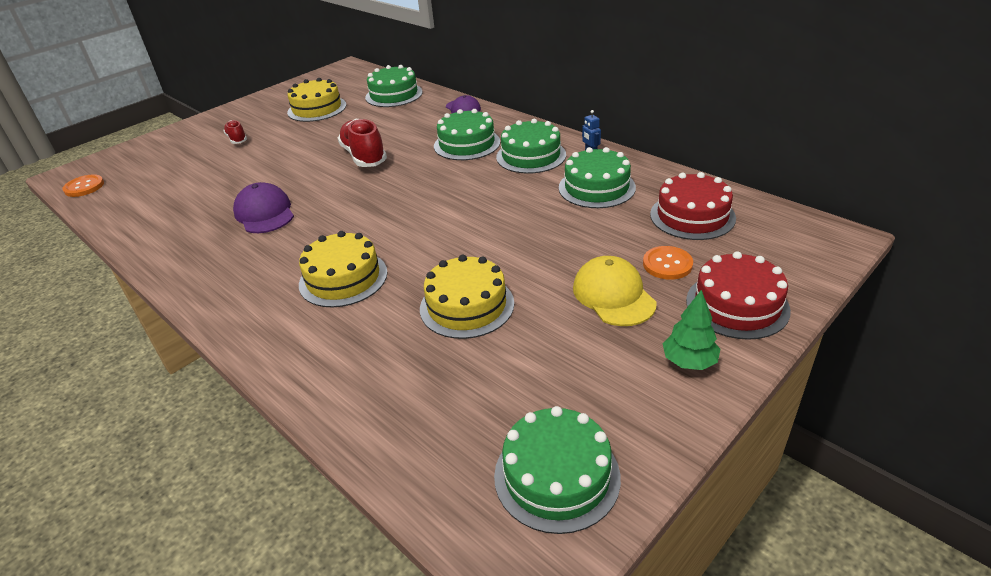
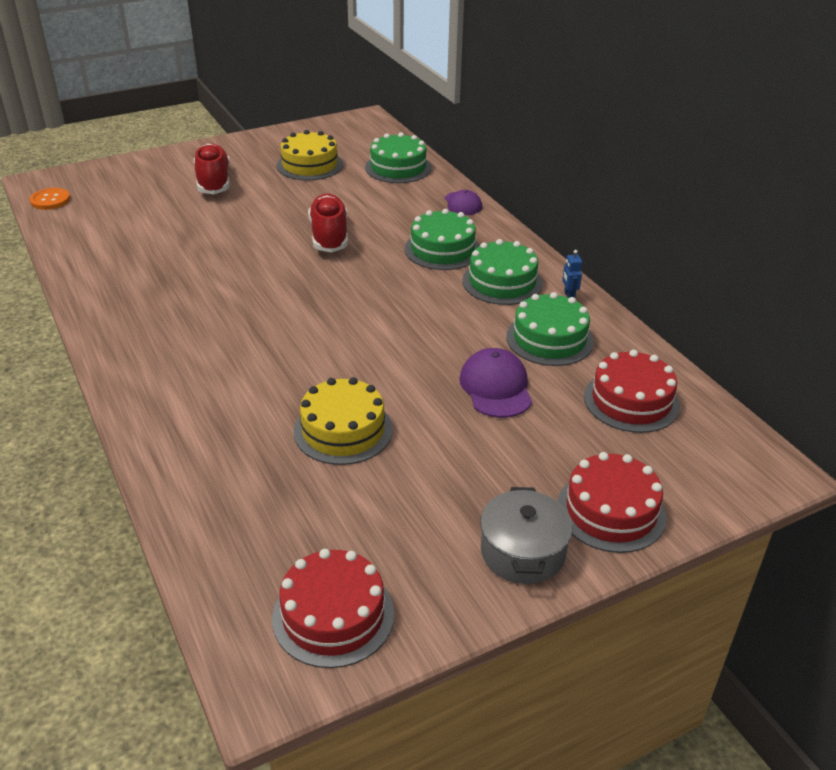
camera: 15 degrees right, 0 degrees up
red shoe [223,120,247,144] -> red shoe [194,144,230,194], size x1.83
purple cap [233,182,294,233] -> purple cap moved to [459,348,532,418]
yellow cake [299,231,388,307] -> none
green cake [494,406,621,534] -> red cake [272,549,394,668]
yellow cap [573,256,657,326] -> none
orange button [643,246,693,280] -> none
green tree [663,290,720,370] -> grey pot [480,487,573,584]

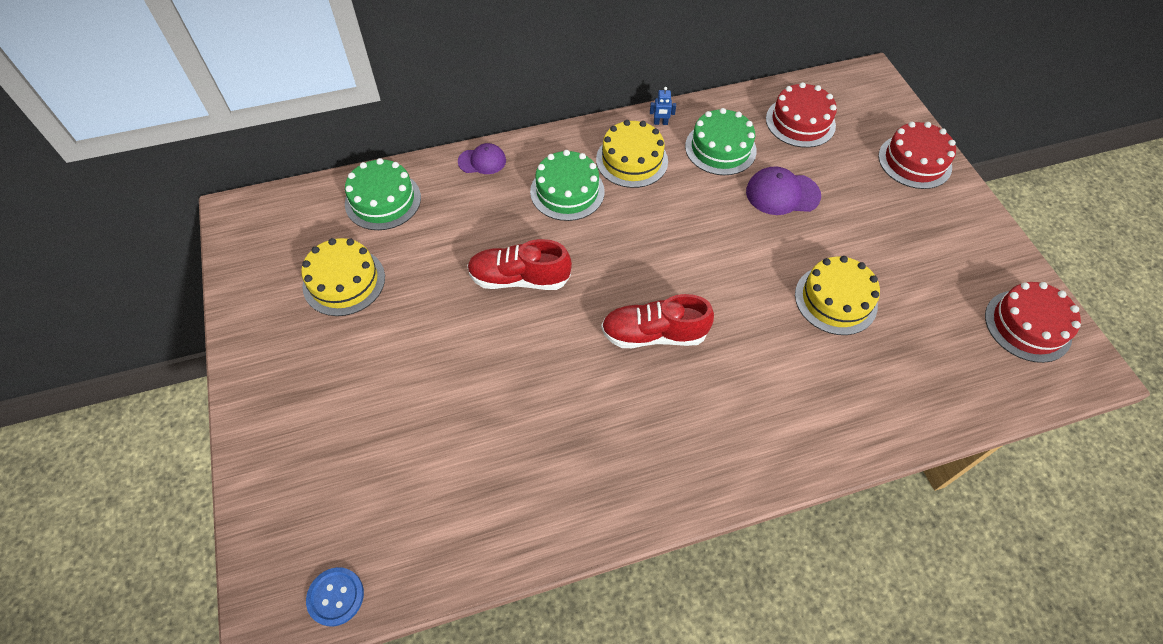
camera: 80 degrees left, 20 degrees up
orange button [30,188,70,210] -> blue button [306,567,364,627]
red shoe [194,144,230,194] -> red shoe moved to [601,294,714,348]
green cake [462,239,543,305] -> yellow cake [596,120,668,188]
grey pot [480,487,573,584] -> none

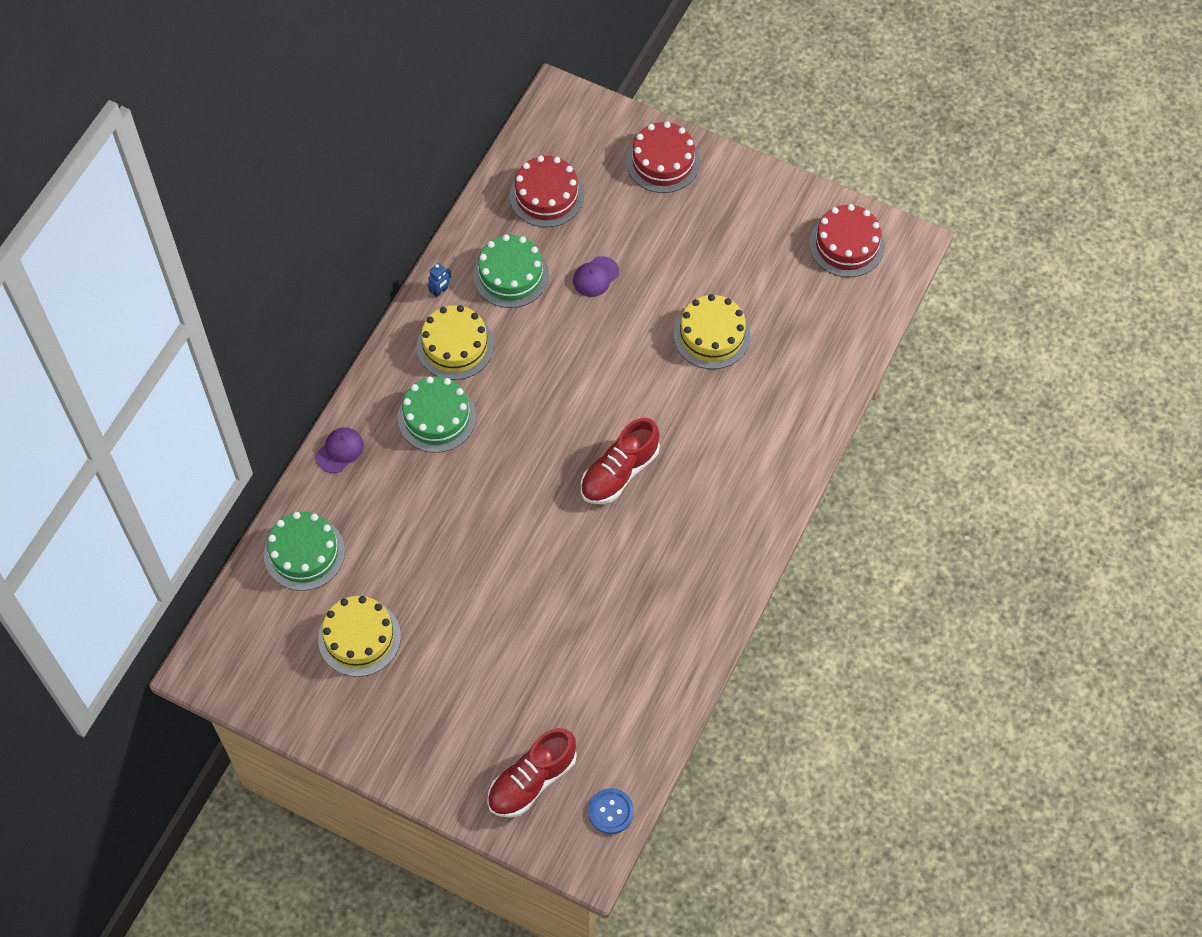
camera: 45 degrees left, 5 degrees up
red shoe [467,239,572,290] -> red shoe moved to [487,728,577,818]
purple cap [746,166,821,215] -> purple cap [573,256,619,297], size x0.67

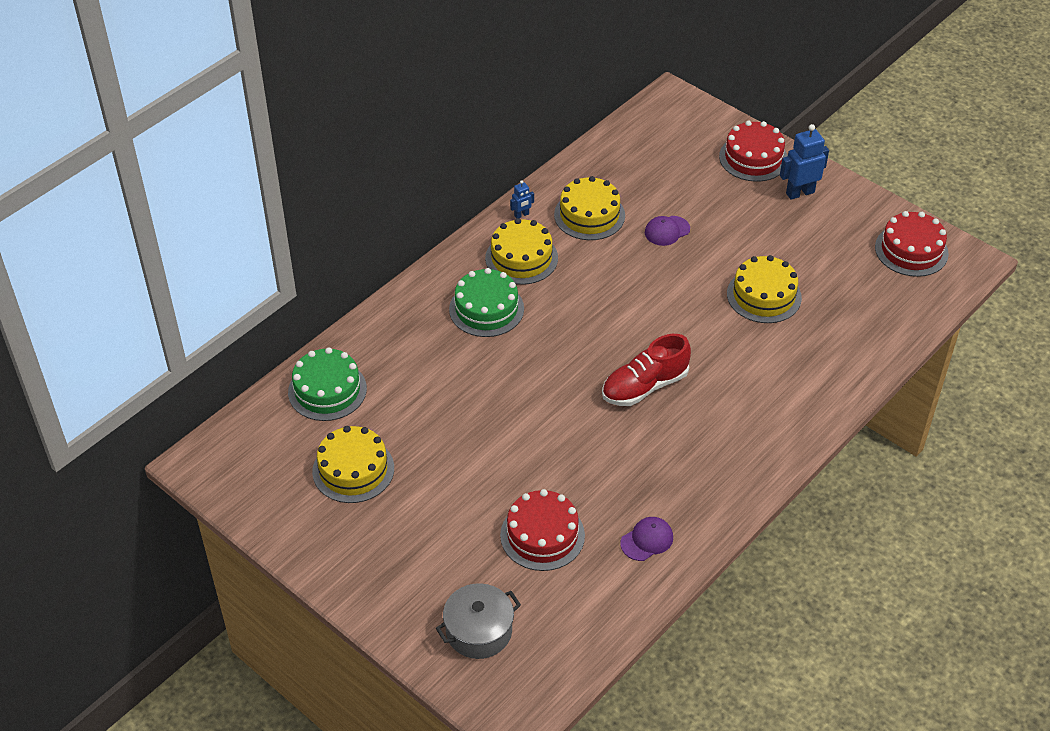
camera: 15 degrees right, 15 degrees down
purple cap [316,427,364,473] -> purple cap moved to [621,517,673,561]
green cake [473,234,549,308] -> yellow cake [554,176,625,240]
red shoe [487,728,577,818] -> grey pot [436,583,521,659]
red cake [510,156,584,227] -> red cake moved to [500,489,585,571]
blue button [588,788,634,834] -> none
none -> blue robot [780,124,829,200]

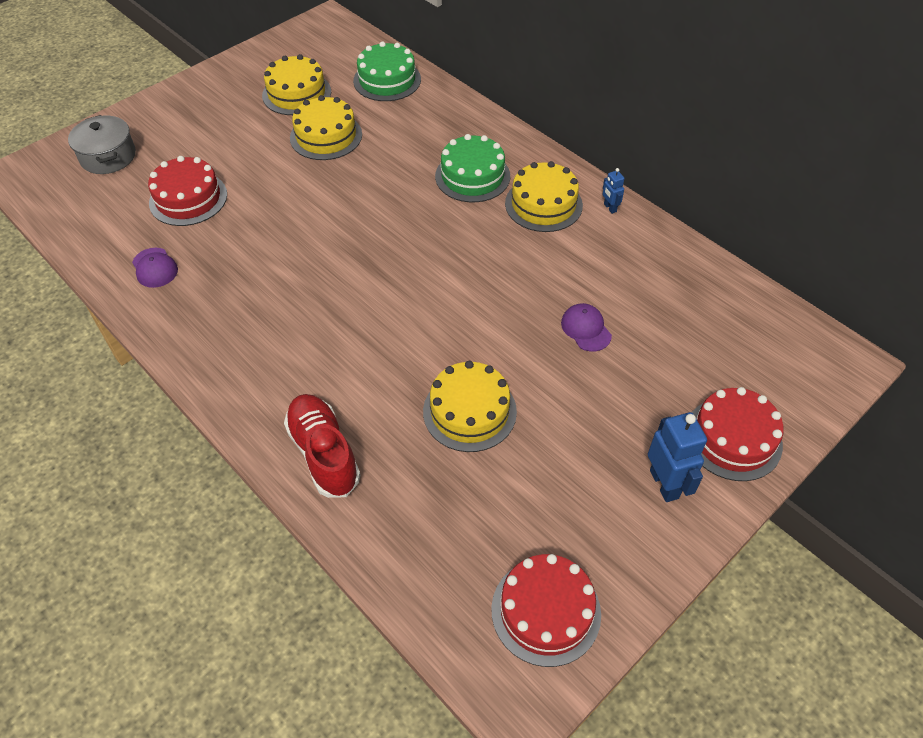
camera: 95 degrees right, 5 degrees up
yellow cake [554,176,625,240] -> yellow cake moved to [290,95,362,160]
red shoe [602,334,691,406] -> red shoe moved to [284,394,360,498]

